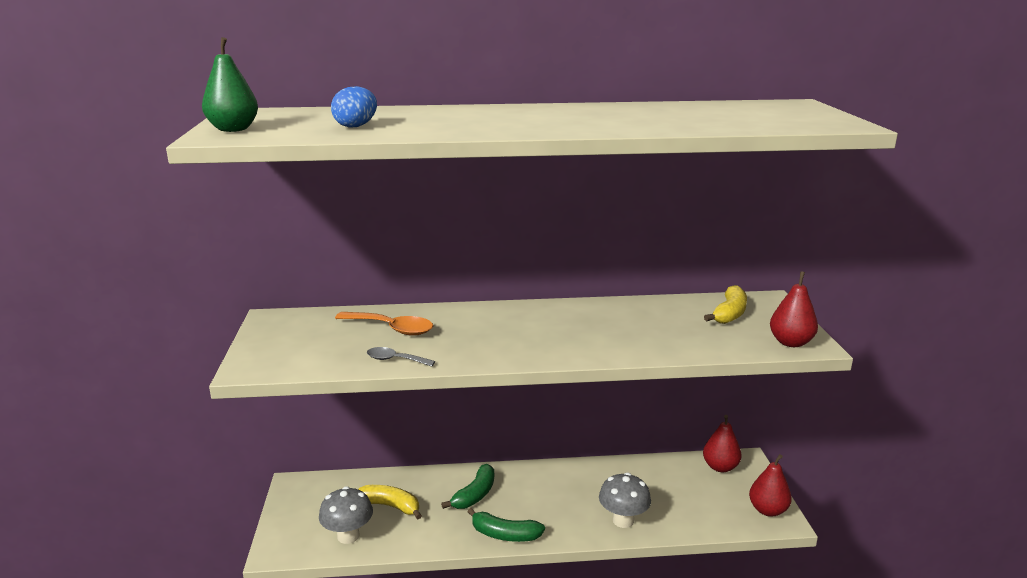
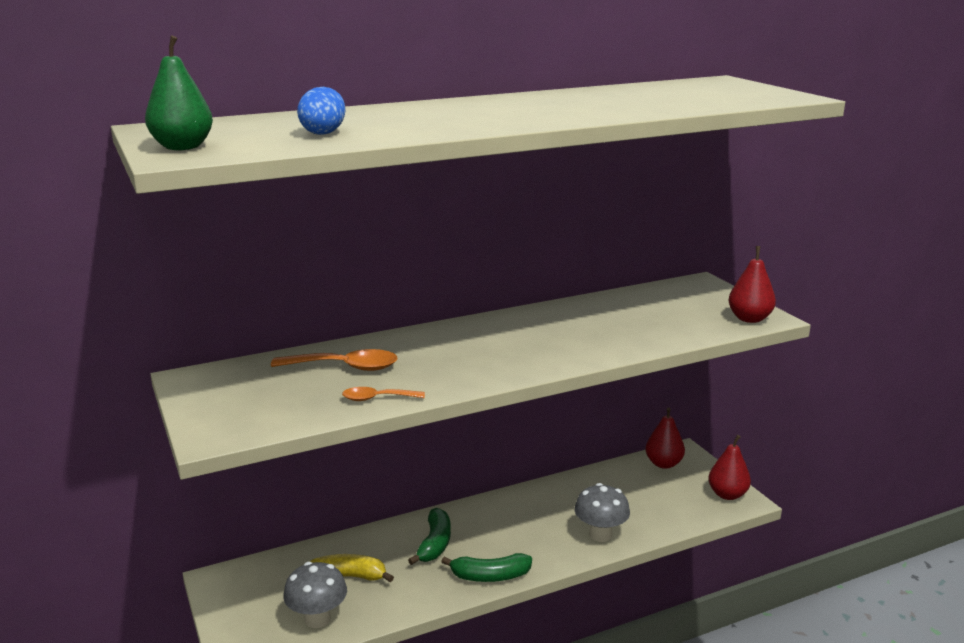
camera: 20 degrees left, 0 degrees up
grey spoon [367,347,435,367] -> orange spoon [342,387,425,401]
yellow banana [704,285,747,324] -> none

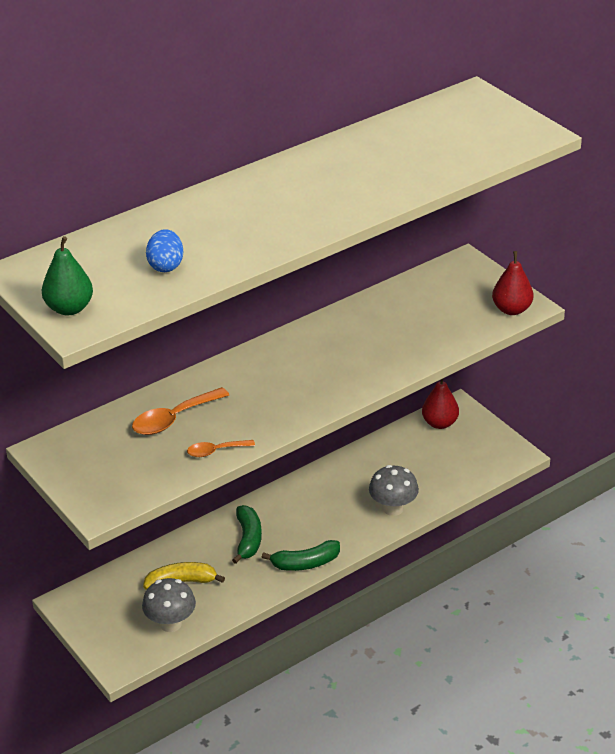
camera: 10 degrees left, 15 degrees up
orange spoon [271,349,398,371] -> orange spoon turned 150 degrees clockwise [132,387,229,435]
red pear [708,435,751,500] -> none

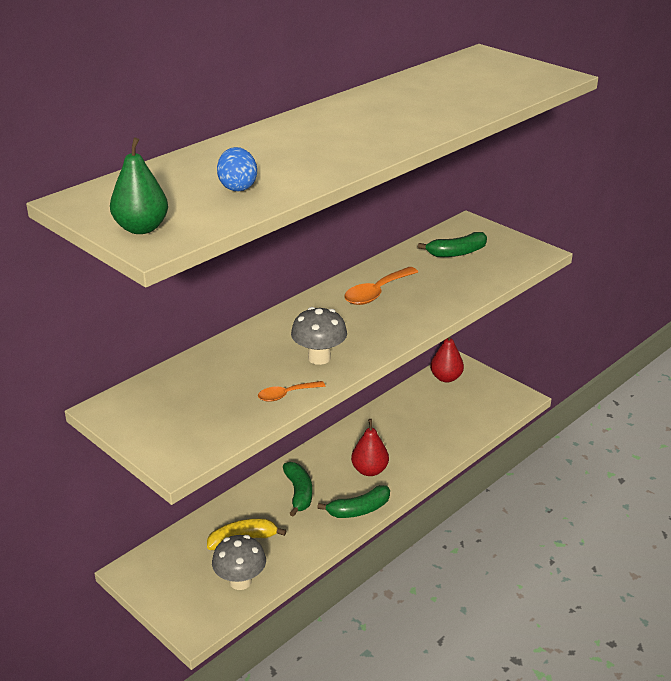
camera: 10 degrees left, 5 degrees down
orange spoon [132,387,229,435] -> orange spoon moved to [344,267,418,305]
grey mushroom [369,465,419,516] -> grey mushroom moved to [291,307,347,365]
red pear [492,251,534,315] -> red pear moved to [351,419,389,476]
none -> green banana [418,232,487,257]

